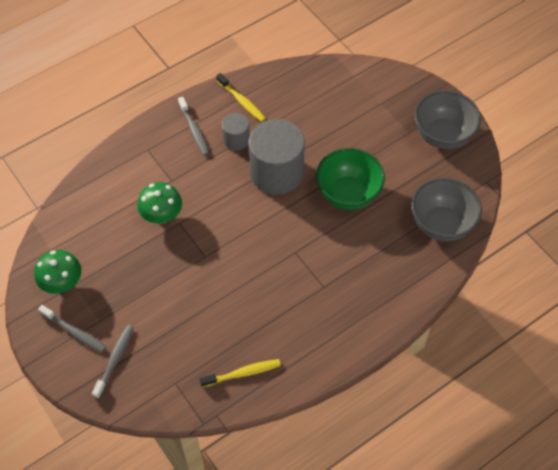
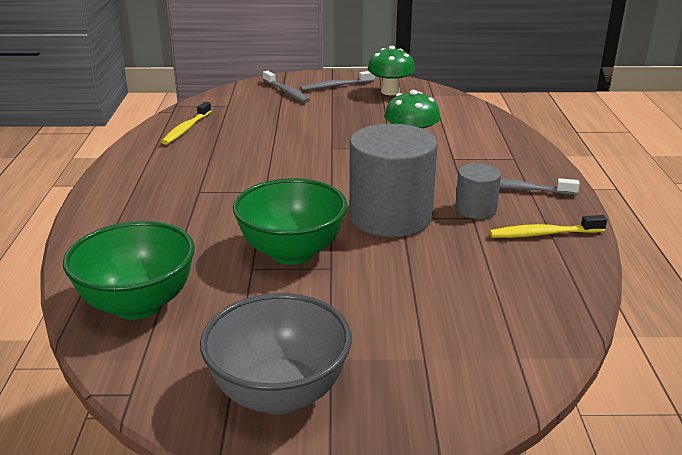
camera: 125 degrees right, 30 degrees down
grey bowl [411,178,482,242] -> green bowl [63,221,195,320]

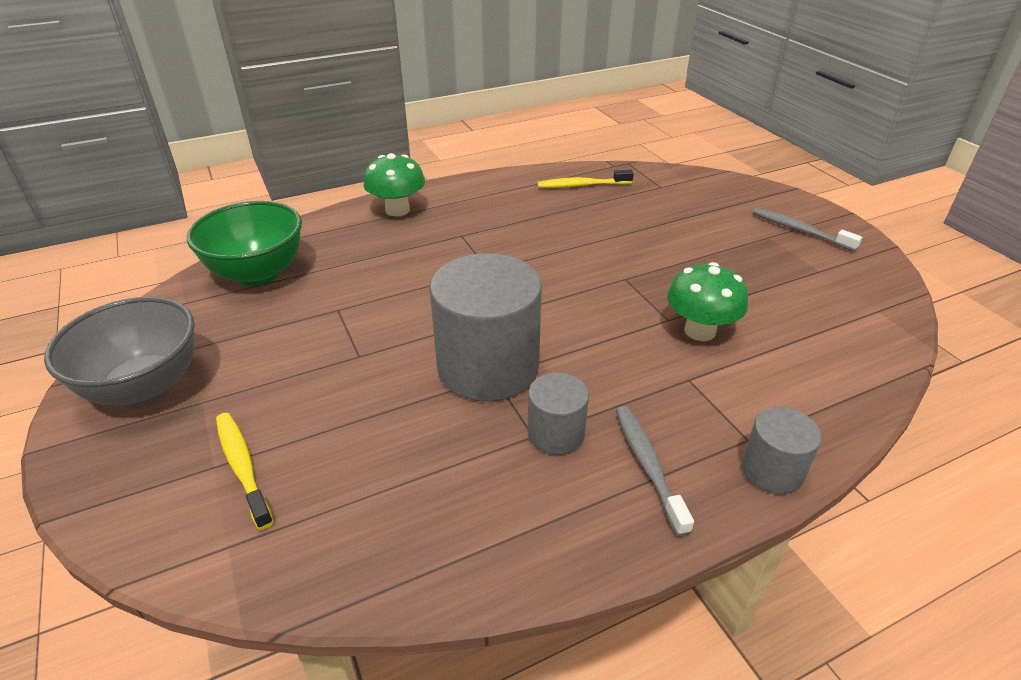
camera: 65 degrees right, 10 degrees up
green bowl [233,178,347,265] -> none
grey toothbrush [263,71,310,103] -> none
green mushroom [368,46,415,95] -> green mushroom moved to [363,153,425,216]
yellow toothbrush [489,215,607,238] -> yellow toothbrush moved to [216,413,274,530]
none -> grey cylinder [741,407,822,494]

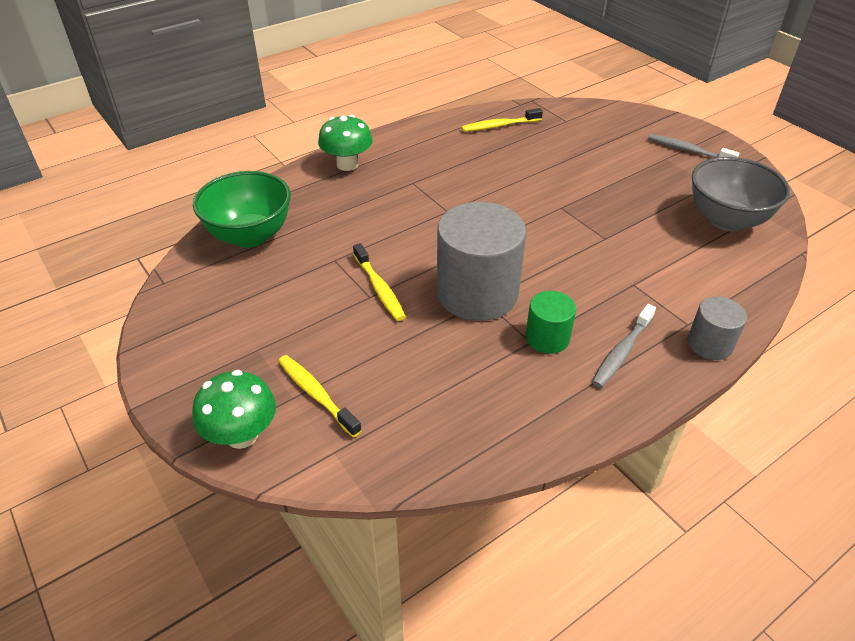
camera: 10 degrees left, 5 degrees up
grey bowl [44,297,195,405] -> grey bowl moved to [692,157,790,231]
grey cylinder [528,372,589,455] -> green cylinder [526,291,576,354]
grey toothbrush [616,406,694,537] -> grey toothbrush turned 120 degrees counterclockwise [592,304,656,388]
green mushroom [667,262,748,341] -> green mushroom moved to [192,370,276,449]
none -> yellow toothbrush [353,243,406,321]

